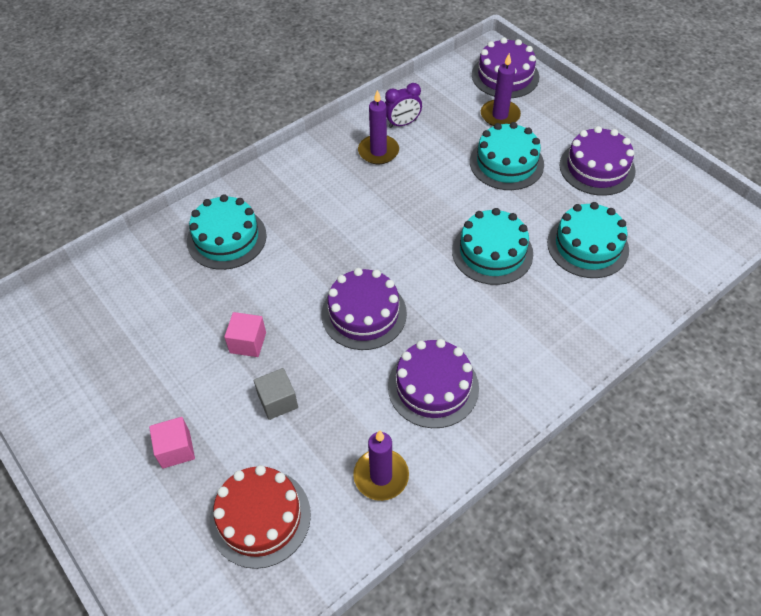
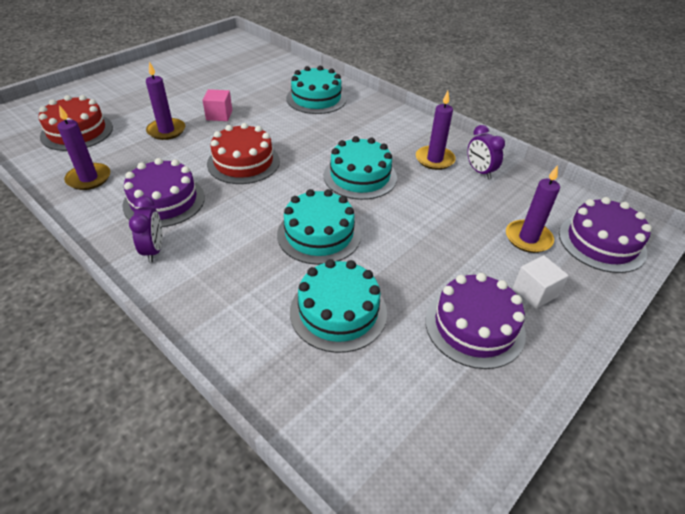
camera: 80 degrees right, 10 degrees down
pink cube [149,417,195,469] -> none
grey cube [254,368,298,420] -> purple candle [146,62,185,140]
purple cake [322,268,407,350] -> red cake [207,123,280,184]
turquoise cake [470,122,544,190] -> turquoise cake moved to [324,136,397,200]
none -> purple clock [129,196,162,262]
none -> white cube [513,255,569,309]

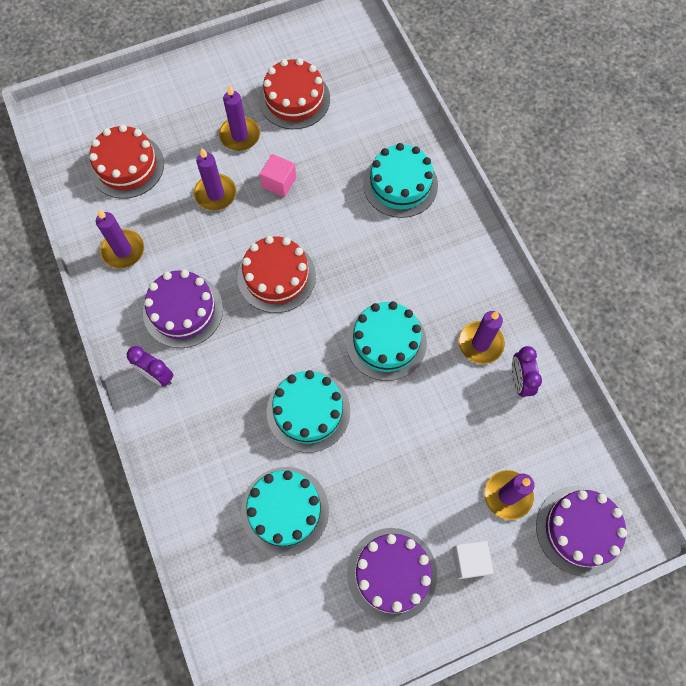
camera: 25 degrees right, 25 degrees up
purple clock [129,196,162,262] -> purple clock turned 105 degrees clockwise [127,346,174,387]
none -> purple candle [219,85,260,151]
none -> red cake [259,58,330,129]

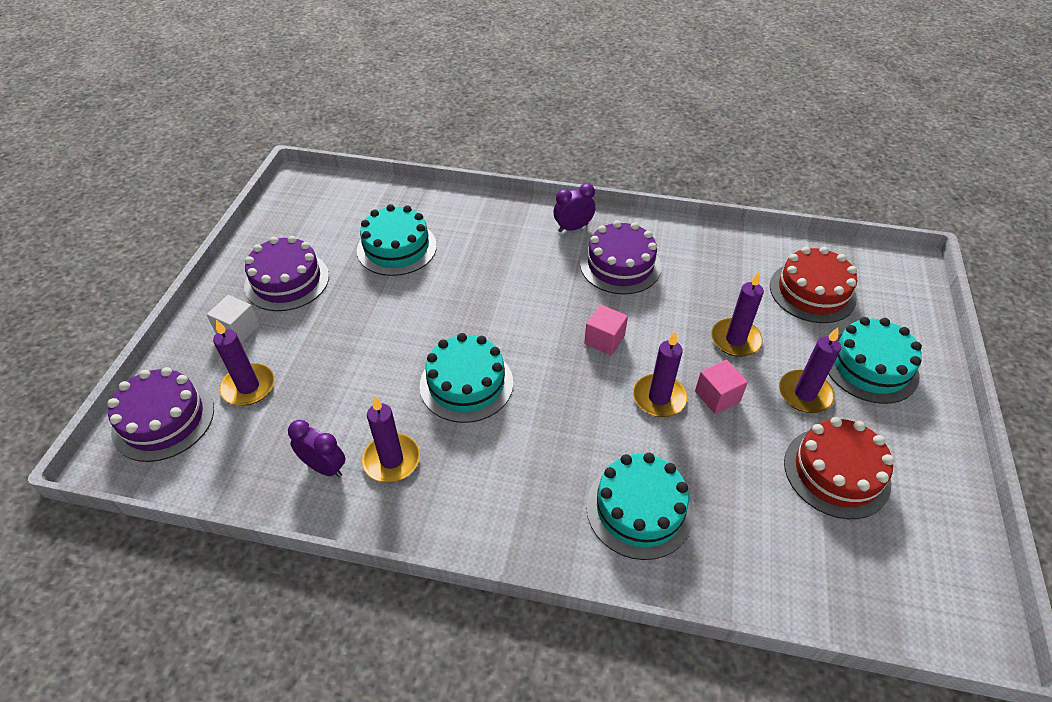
camera: 125 degrees right, 20 degrees down
purple candle [96,209,144,269] -> purple candle moved to [633,332,687,417]
red cake [237,236,316,313] -> pink cube [584,305,628,356]
turquoise cake [267,370,350,453] -> turquoise cake moved to [828,317,922,404]

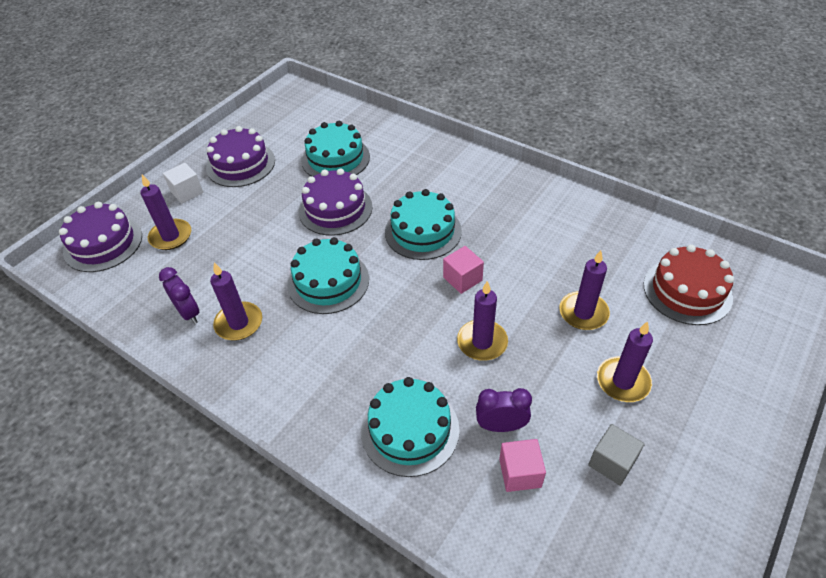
camera: 25 degrees right, 0 degrees up
purple clock [553,183,595,232] -> purple clock moved to [476,388,532,432]
purple cake [580,220,661,294] -> purple cake moved to [299,168,372,236]
pink cube [695,360,748,414] -> pink cube moved to [499,439,546,492]
red cake [784,417,894,519] -> grey cube [588,424,645,486]
turquoise cake [828,317,922,404] -> turquoise cake moved to [385,189,462,260]

